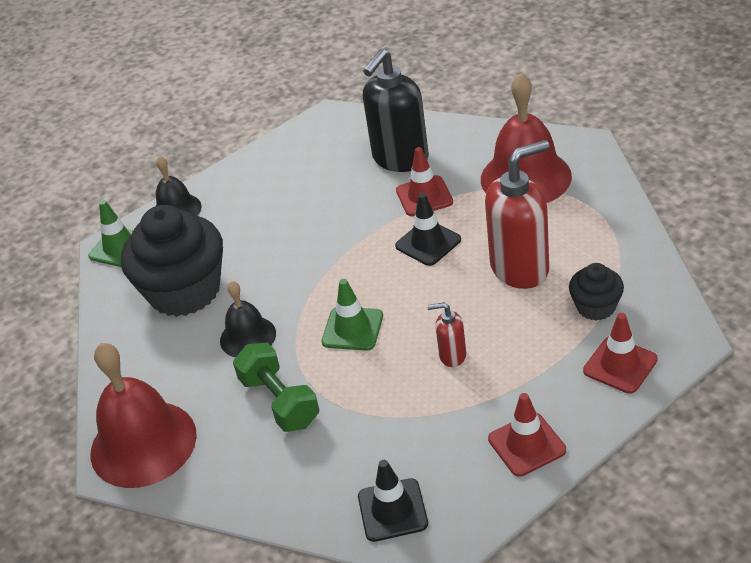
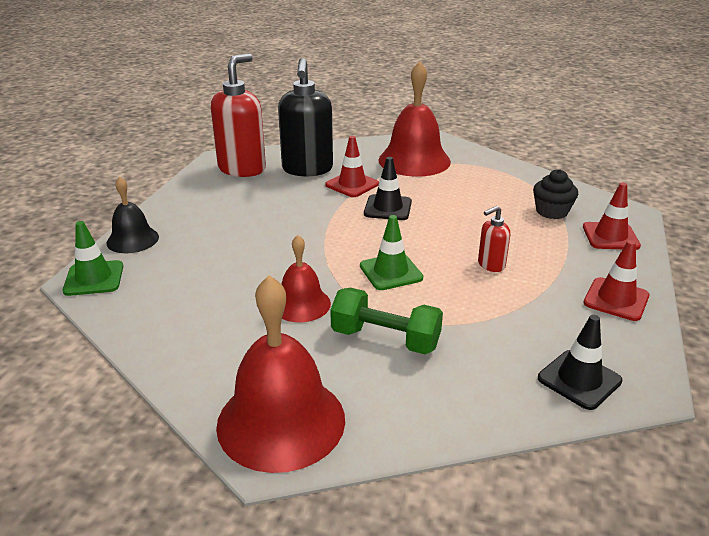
camera: 40 degrees left, 10 degrees down
black cupcake [121,205,223,317] -> none
black bell [220,281,276,358] -> red bell [282,235,331,322]
red soap dispenser [485,140,550,289] -> red soap dispenser moved to [211,53,266,177]

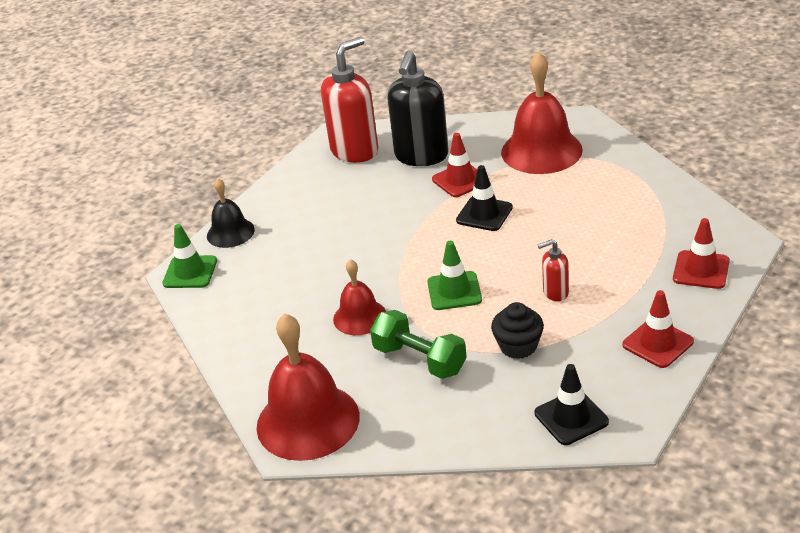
camera: 20 degrees right, 5 degrees up
black cupcake [533,169,578,219] -> black cupcake moved to [491,302,544,359]

